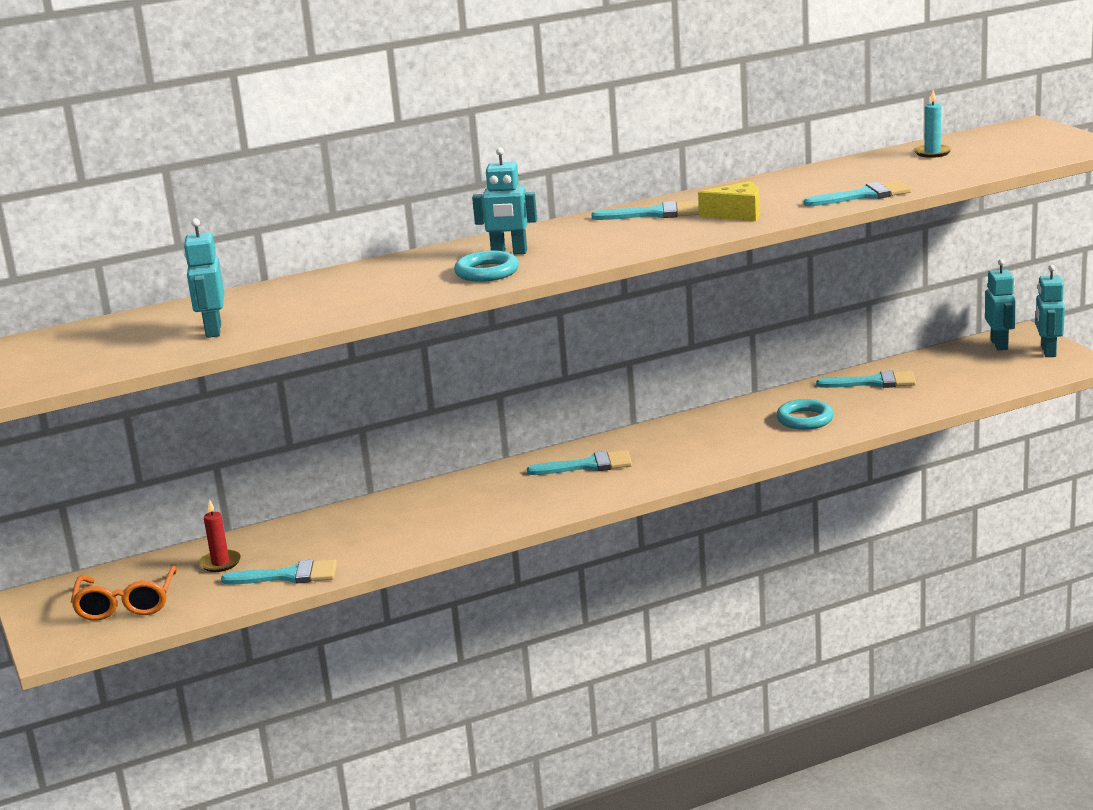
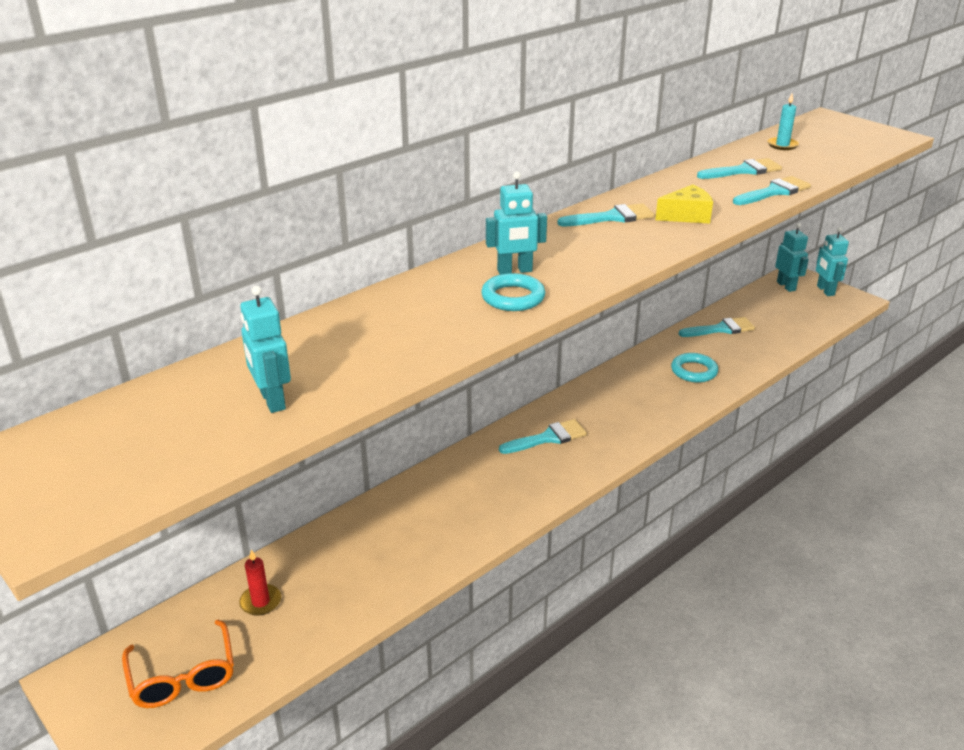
camera: 20 degrees left, 10 degrees up
turquoise brush [221,560,337,585] -> turquoise brush moved to [697,158,782,179]

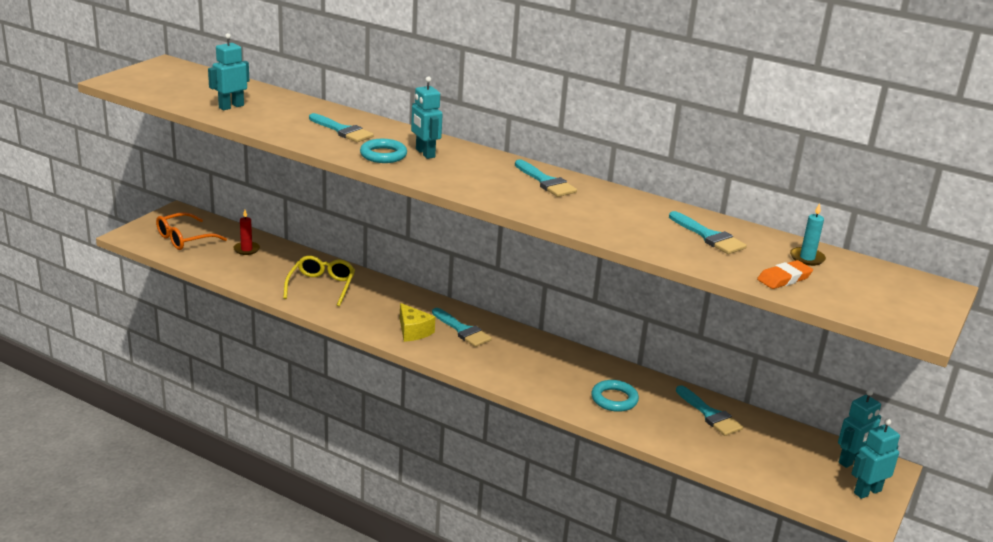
camera: 70 degrees right, 5 degrees down
yellow cheese [655,184,713,223] -> yellow cheese moved to [400,303,435,342]
turquoise brush [733,176,811,205] -> turquoise brush moved to [309,113,374,142]
none -> yellow glasses [283,256,355,306]
none -> orange eraser [757,260,813,289]

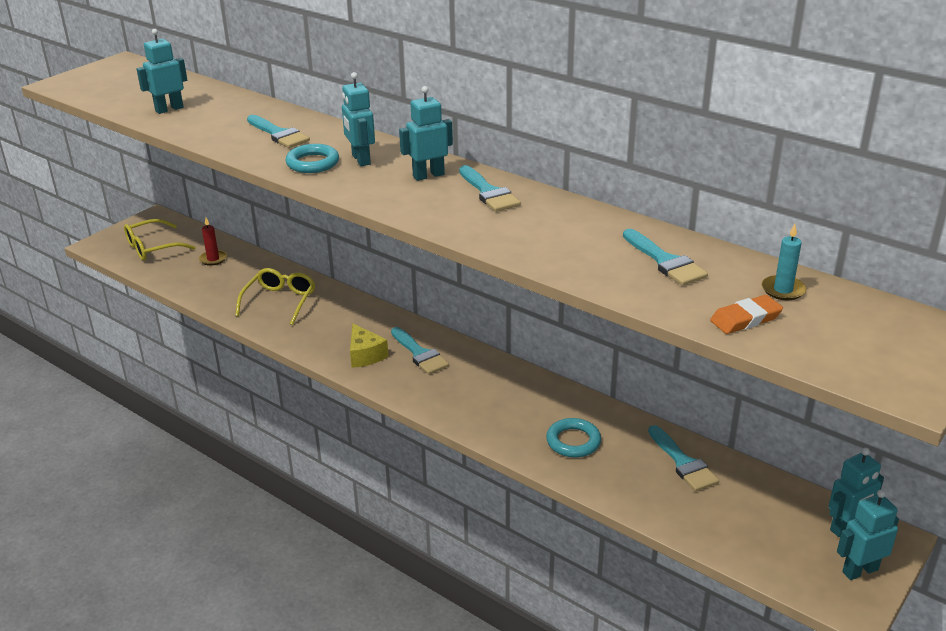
camera: 10 degrees right, 5 degrees up
orange glasses [156,212,227,250] -> yellow glasses [124,219,196,261]
none -> turquoise robot [399,86,453,181]

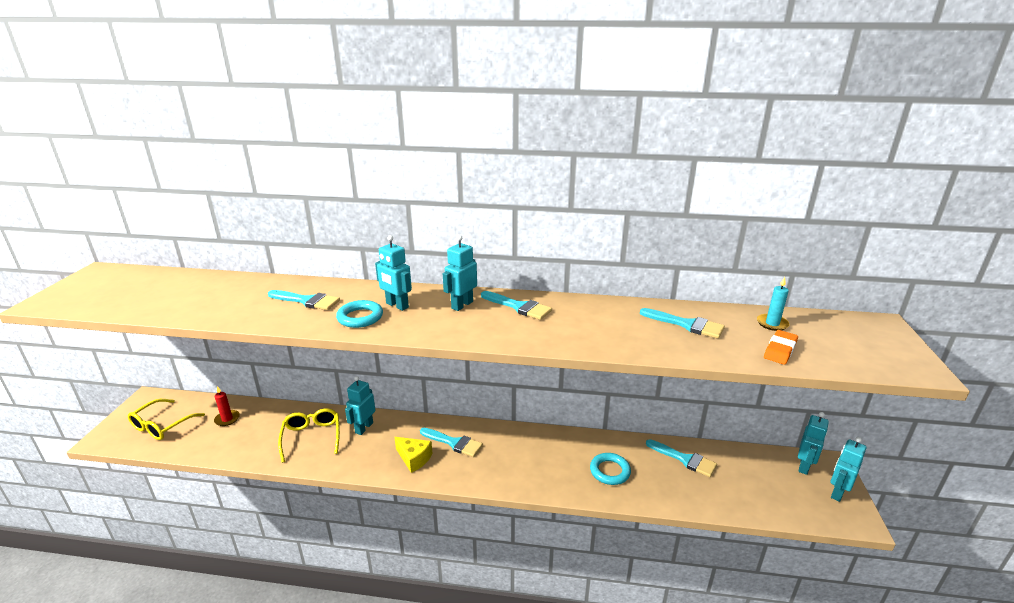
camera: 30 degrees left, 5 degrees down
turquoise robot [136,29,187,114] -> turquoise robot moved to [345,376,375,435]

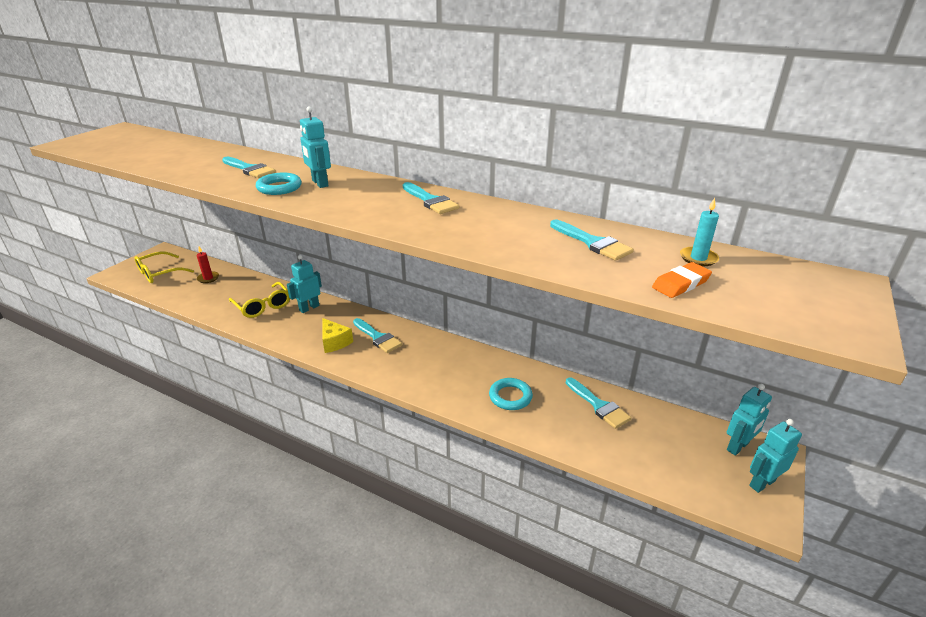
camera: 20 degrees right, 5 degrees up
yellow glasses [278,408,340,463] -> yellow glasses turned 135 degrees clockwise [229,282,290,318]
turquoise robot [443,235,477,311] -> none

